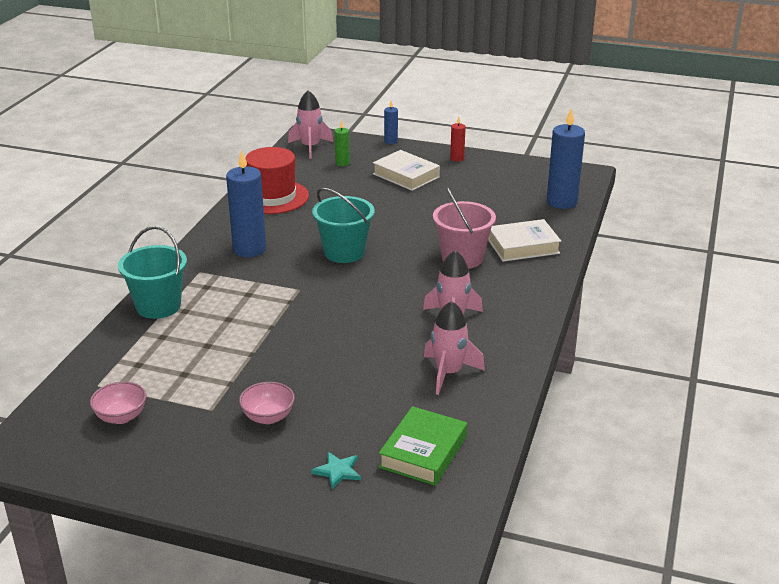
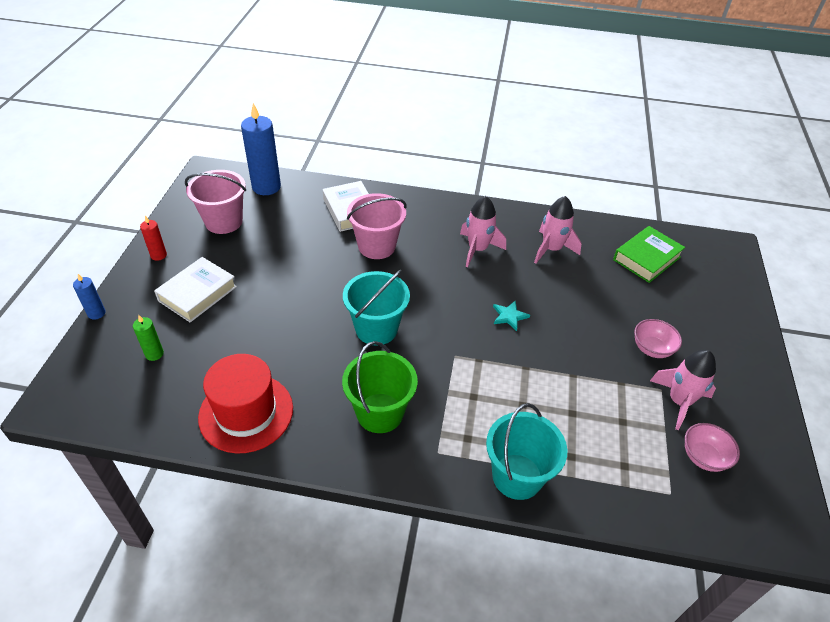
camera: 100 degrees left, 15 degrees up
blue candle [226,150,266,257] -> green bucket [342,341,418,433]
pink rocket [288,90,333,159] -> pink rocket moved to [650,350,716,430]
turquoise star [311,452,361,489] -> turquoise star moved to [493,301,530,331]
green book [379,406,467,486] -> green book turned 60 degrees counterclockwise [613,226,685,283]
none -> pink bucket [185,170,246,234]

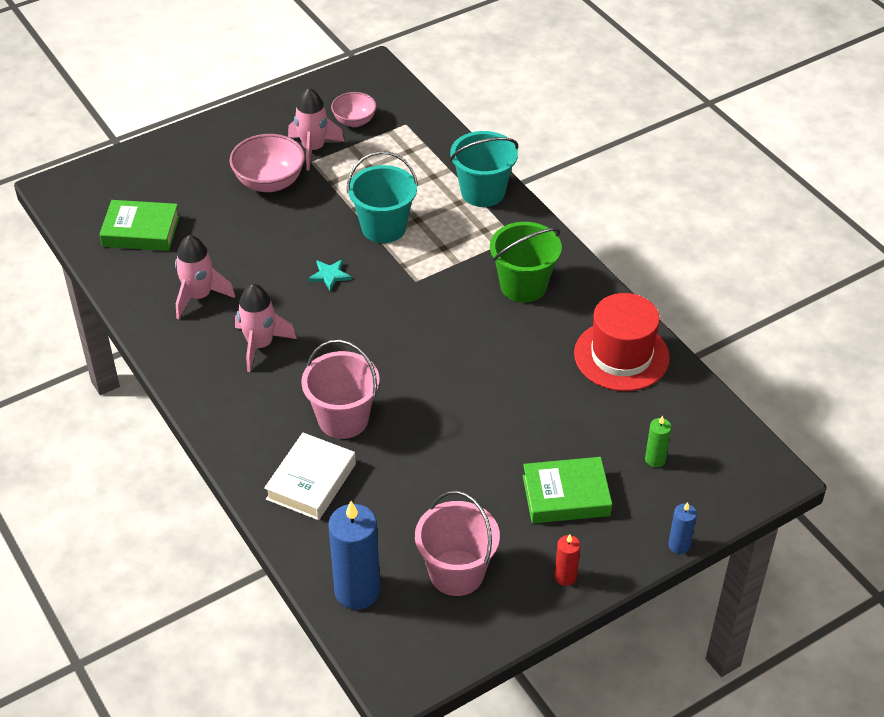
camera: 130 degrees left, 0 degrees up
white book [154,257,237,323] -> green book [523,457,612,523]
turquoise bucket [343,270,410,345] -> turquoise bucket moved to [347,151,418,243]
pink bowl [634,319,682,358] -> pink bowl [230,134,305,192], size x1.58

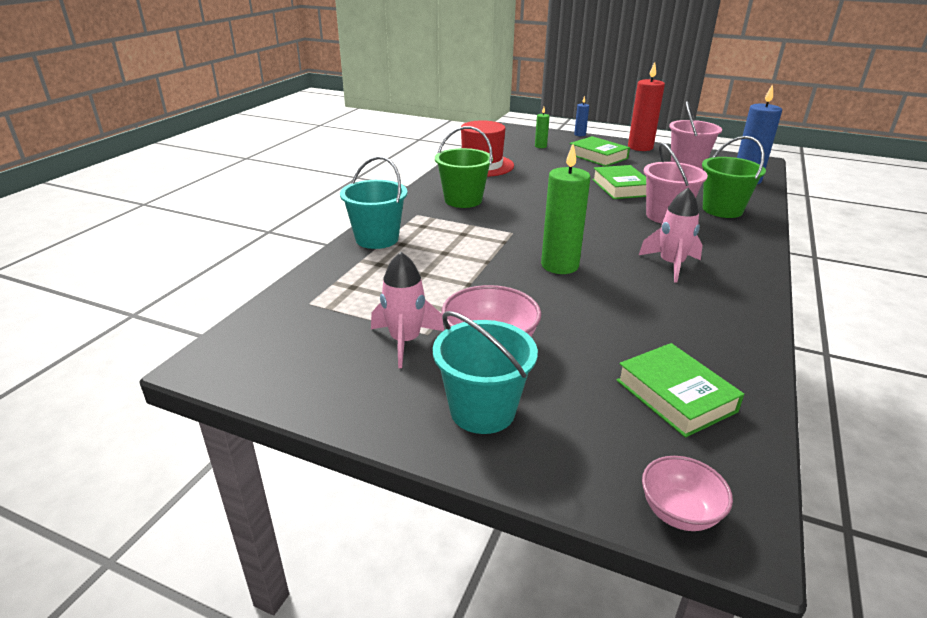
camera: 125 degrees left, 15 degrees down
pink rocket [175,235,235,319] -> none
white book [264,433,356,520] -> green bucket [702,136,766,218]
turquoise star [308,259,352,291] -> green candle [541,145,590,274]
pink bowl [331,92,377,127] -> pink bowl moved to [642,456,733,531]
turquoise bucket [347,151,418,243] -> turquoise bucket moved to [433,311,538,434]
red candle [555,535,581,586] -> red candle [628,62,665,151], size x2.03
none -> green book [592,165,646,199]

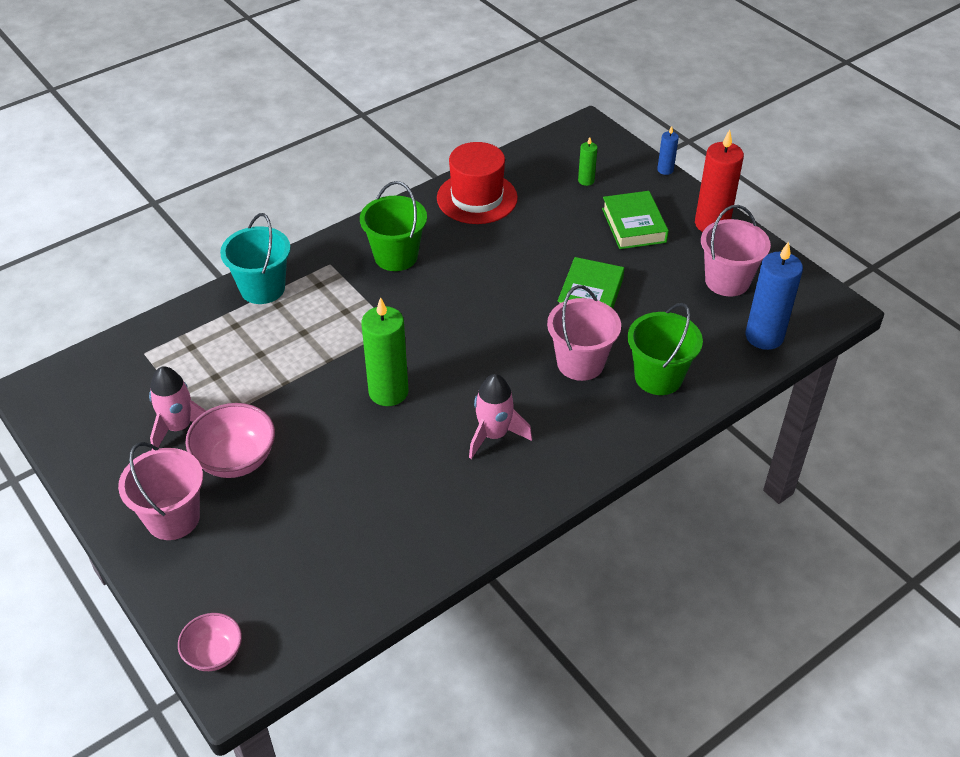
camera: 30 degrees right, 15 degrees up
turquoise bucket [433,311,538,434] -> pink bucket [118,442,203,540]
green book [616,343,744,438] -> none

